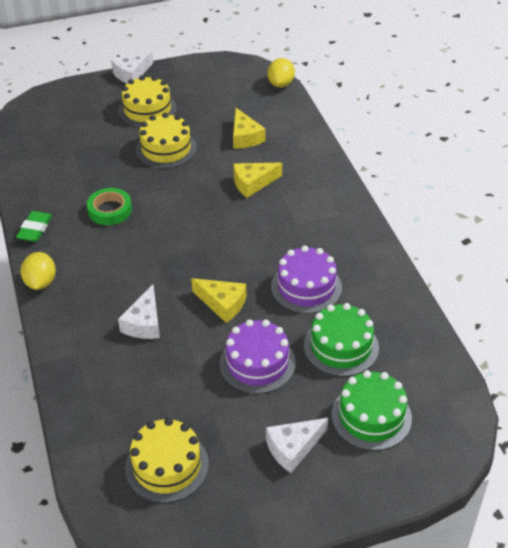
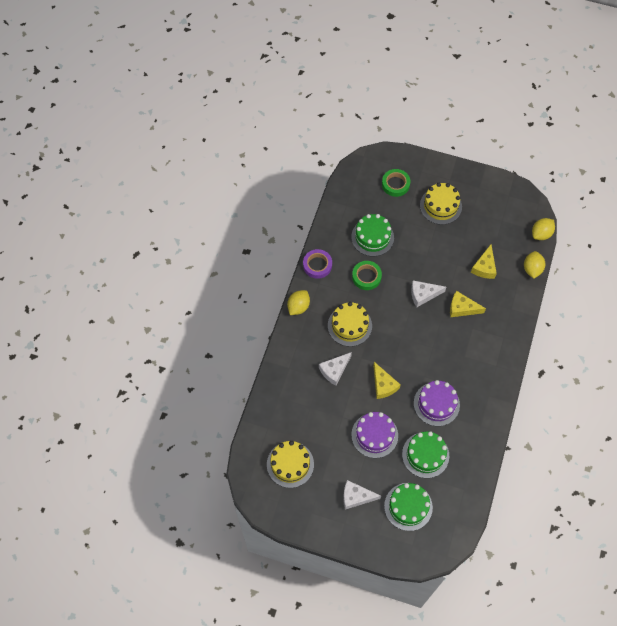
camera: 35 degrees right, 20 degrees up
green eraser [16,211,52,242] -> purple tape [303,249,332,279]
white cheese [111,50,153,83] -> white cheese moved to [411,281,446,307]
yellow cake [136,113,197,169] -> yellow cake moved to [328,302,372,347]
none -> green cake [351,214,394,256]
none -> green tape [382,169,410,197]
none -> yellow lemon [524,251,545,278]

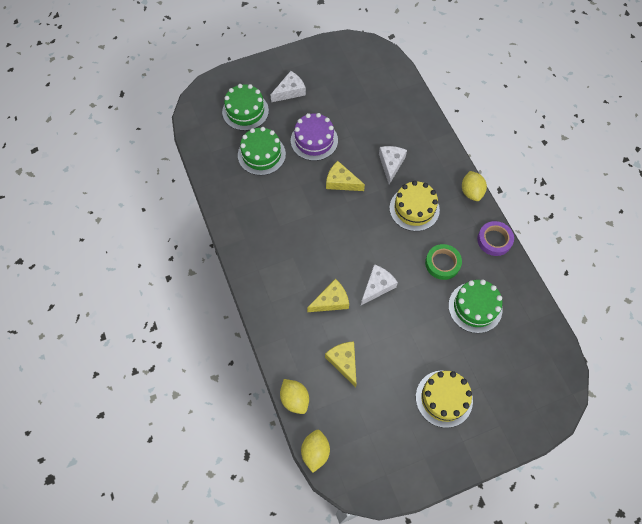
camera: 140 degrees right, 0 degrees up
yellow cake [267,441,314,488] -> none
green tape [382,169,410,197] -> none
purple cake [414,380,460,426] -> none

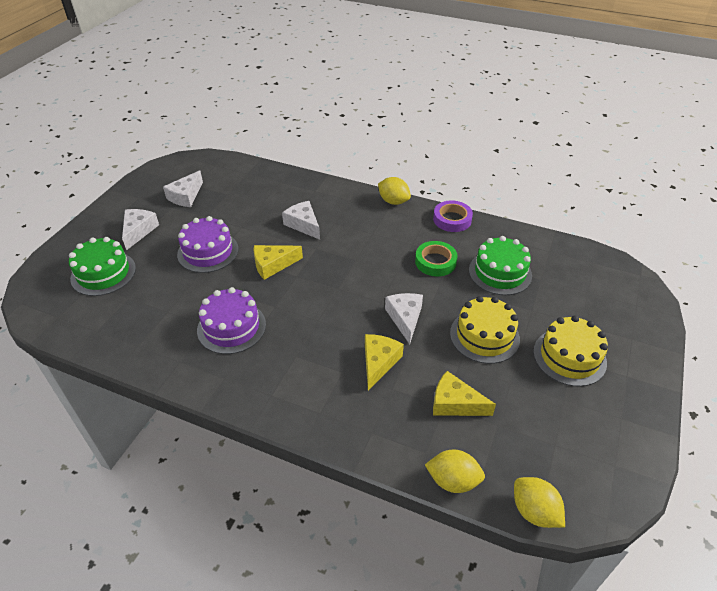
camera: 45 degrees left, 20 degrees down
green cake [238,127,286,175] -> none
yellow cake [389,181,440,231] -> yellow cake moved to [450,296,520,364]
none -> white cheese [163,170,203,207]
none -> purple cake [197,287,266,354]

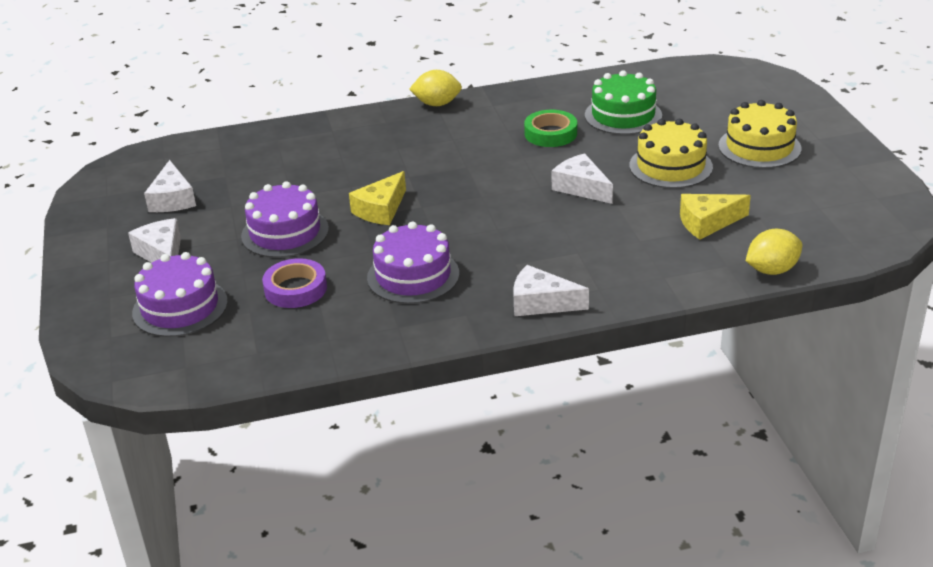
camera: 35 degrees left, 10 degrees down
green cake [69,237,136,296] -> purple cake [132,252,228,337]
white cheese [282,201,320,240] -> white cheese moved to [513,265,589,316]
yellow cheese [365,334,404,391] -> none
purple tape [433,200,473,232] -> purple tape moved to [262,258,327,308]
yellow lemon [514,477,565,528] -> none

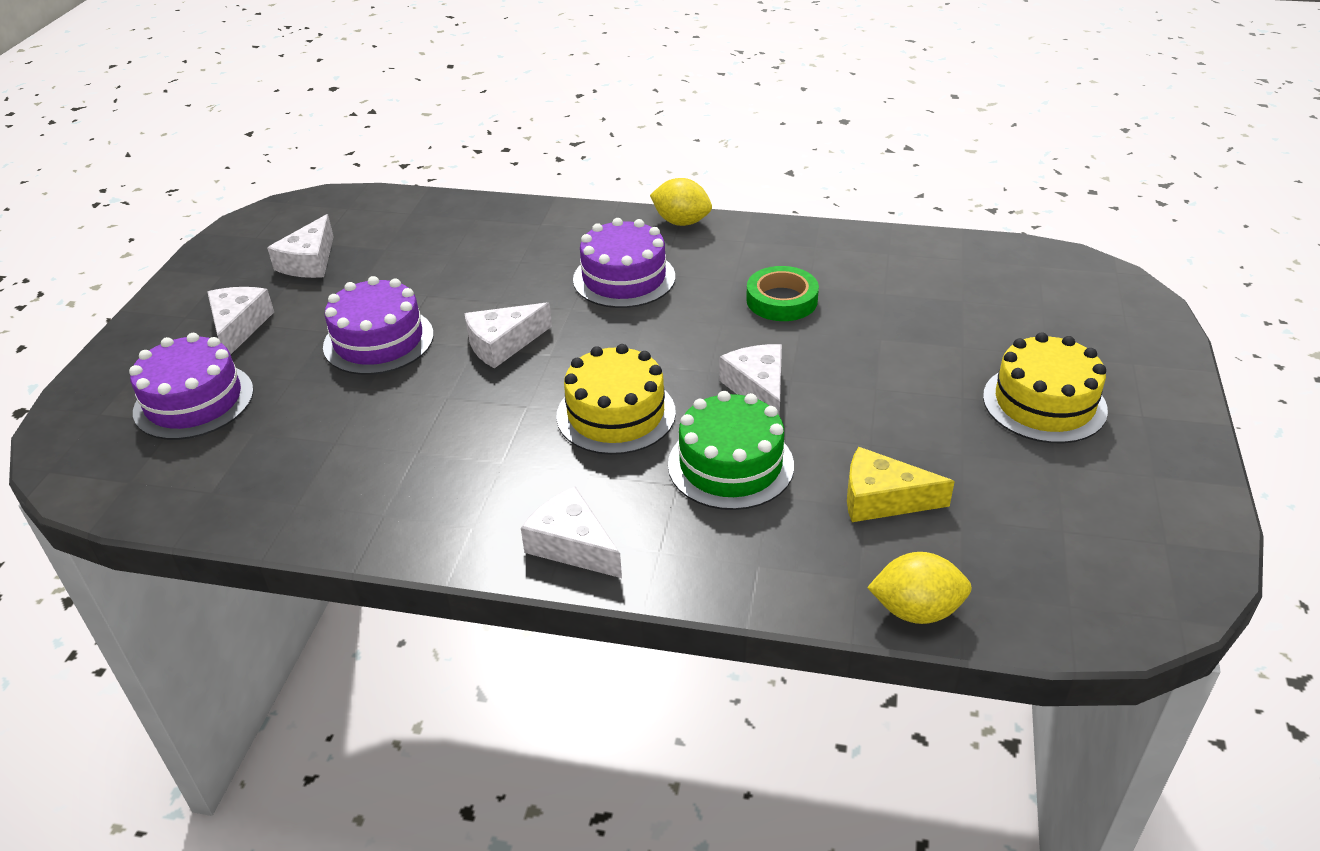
camera: 25 degrees right, 5 degrees up
purple tape [262,258,327,308] -> none
yellow cheese [349,171,406,225] -> white cheese [464,302,552,368]
purple cake [367,221,459,304] -> purple cake moved to [573,218,675,308]
green cake [585,70,662,135] -> green cake moved to [668,391,794,510]
yellow cake [629,119,713,188] -> yellow cake moved to [556,344,676,455]

